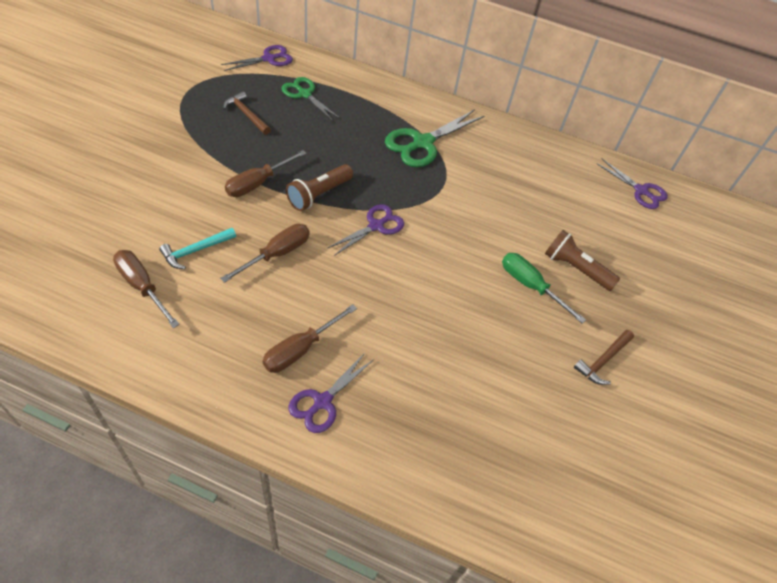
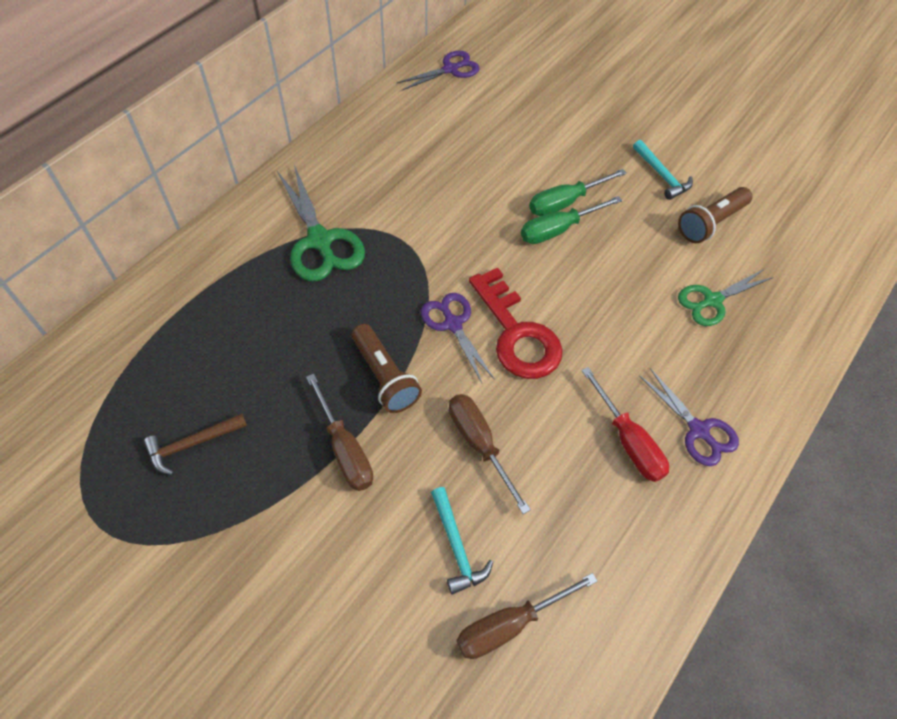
camera: 70 degrees left, 5 degrees up
purple scissors [221,45,293,71] -> none
brown screwdriver [262,304,357,373] -> red screwdriver [581,367,669,482]
green scissors [281,77,341,121] -> green scissors moved to [678,269,773,326]
brown flashlight [545,230,620,291] -> brown flashlight moved to [678,187,752,243]
brown hammer [574,330,634,385] -> turquoise hammer [633,140,693,200]
none -> red key [469,268,563,379]
none -> green screwdriver [521,196,622,244]

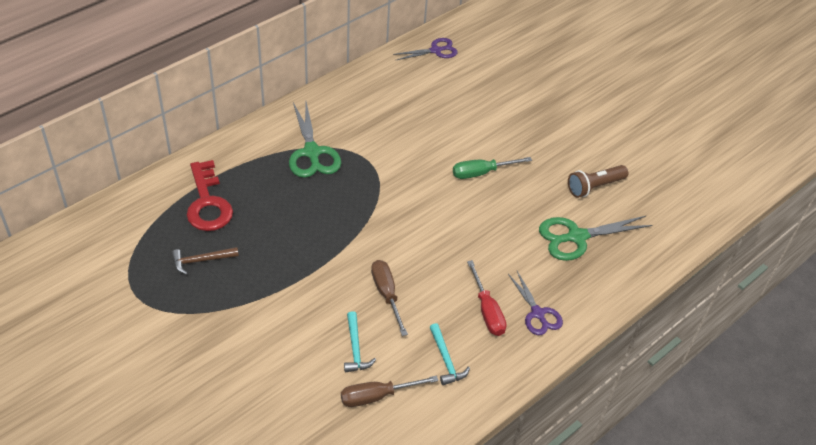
camera: 10 degrees right, 10 degrees down
brown screwdriver [306,374,373,491] -> none
brown flashlight [352,324,422,413] -> none
purple scissors [421,293,495,383] -> none
red key [469,268,563,379] -> red key moved to [187,160,233,231]
green screwdriver [529,169,627,216] -> none
turquoise hammer [633,140,693,200] -> turquoise hammer moved to [430,323,470,385]
green scissors [678,269,773,326] -> green scissors [539,216,653,261], size x1.53

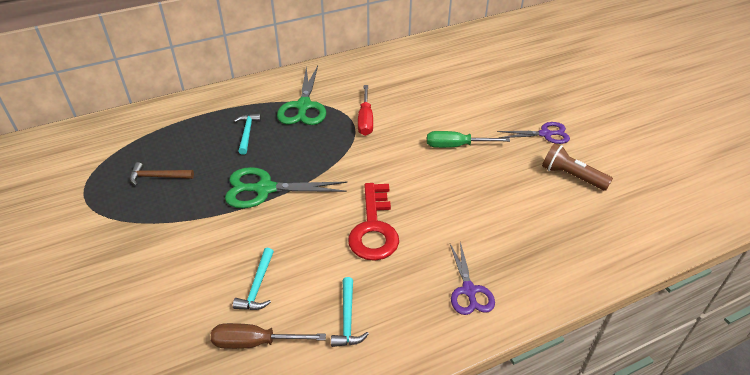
camera: 20 degrees right, 5 degrees down
red key [187,160,233,231] -> red key moved to [348,183,399,261]
brown screwdriver [371,260,408,336] -> none
purple scissors [393,38,458,60] -> purple scissors moved to [497,122,570,144]
red screwdriver [467,260,507,336] -> red screwdriver moved to [358,85,373,136]
green scissors [539,216,653,261] -> green scissors moved to [225,167,347,208]
brown flashlight [568,165,628,198] -> brown flashlight turned 45 degrees clockwise [542,143,613,191]
none -> turquoise hammer [234,114,261,155]

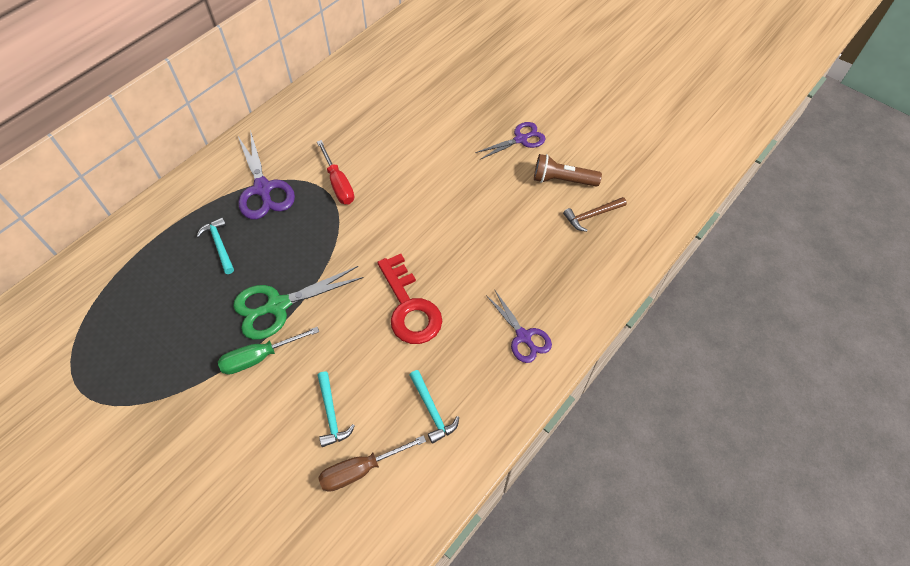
camera: 25 degrees left, 15 degrees up
brown hammer [130,162,194,186] -> brown hammer moved to [563,197,627,232]
green scissors [277,66,326,125] -> purple scissors [238,130,295,219]
green screwdriver [427,131,510,148] -> green screwdriver moved to [218,327,319,375]

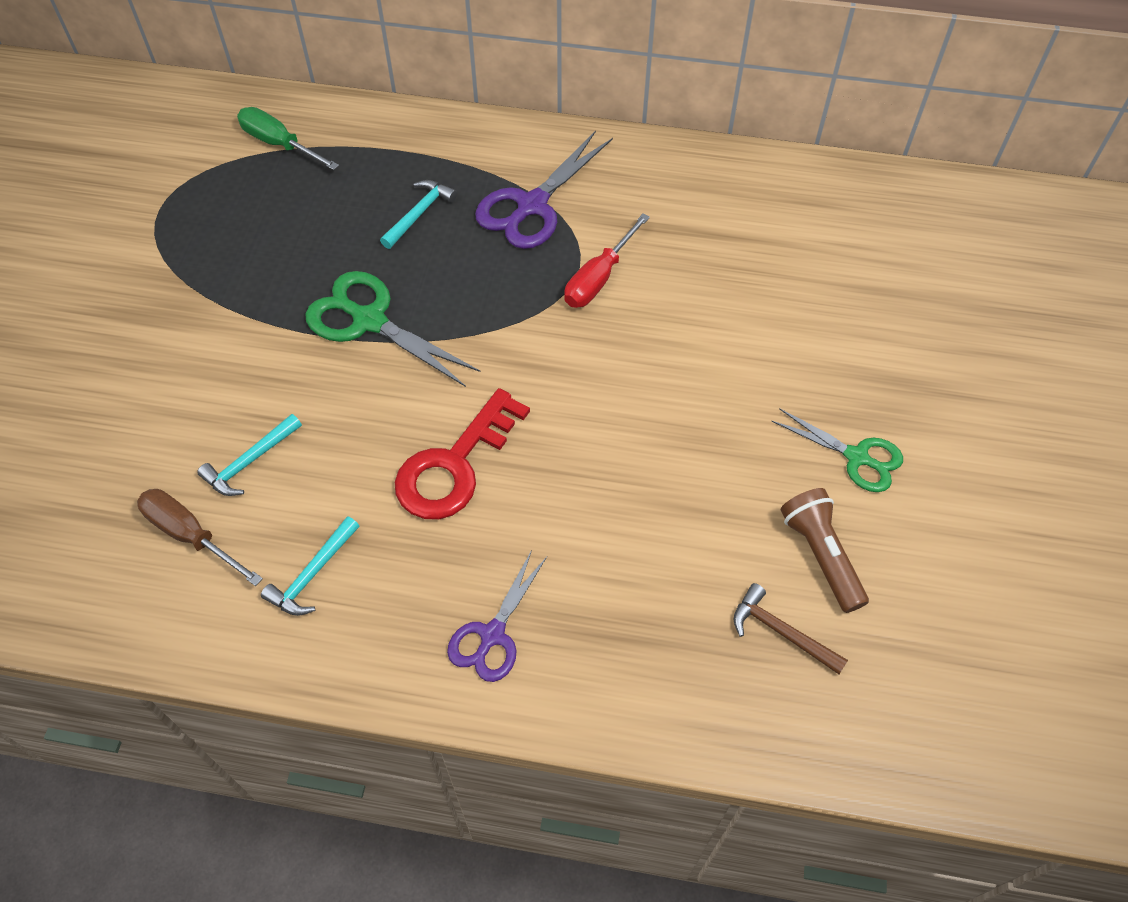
camera: 60 degrees right, 0 degrees up
green screwdriver [218,327,319,375] -> green screwdriver moved to [237,107,339,170]
purple scissors [475,122,545,159] -> green scissors [772,408,903,492]

